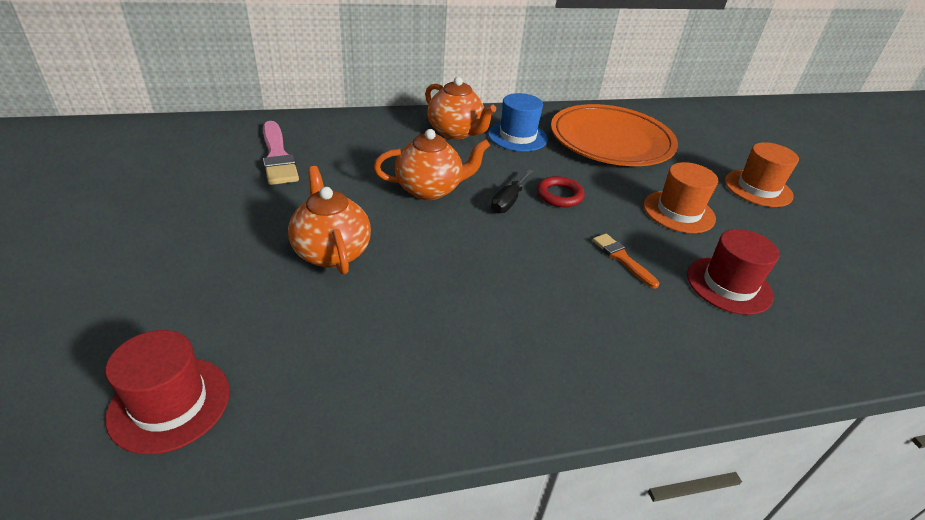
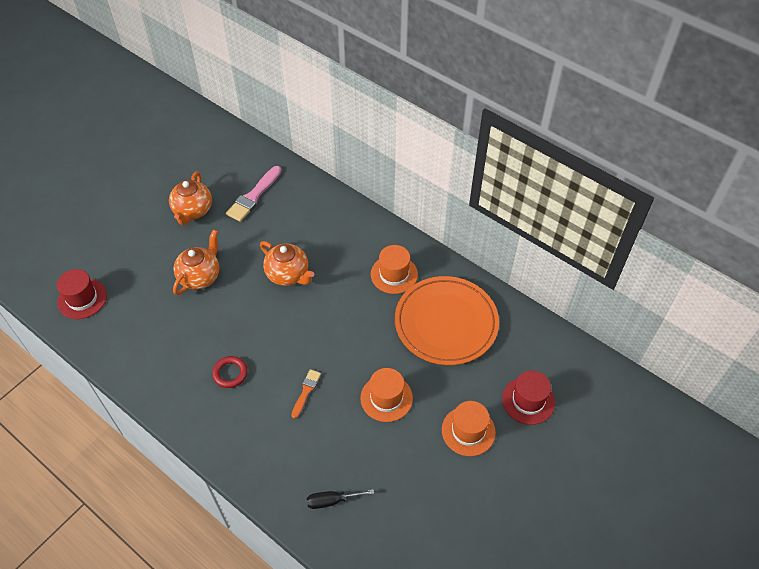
camera: 55 degrees right, 15 degrees up
orange teapot [425,77,496,139] -> orange teapot moved to [169,171,212,225]
blue hat [488,93,548,152] -> orange hat [371,245,418,294]
black screwdriver [491,169,534,213] -> black screwdriver moved to [307,489,374,509]
red ring [537,176,584,207] -> red ring moved to [212,356,248,388]
red hat [687,229,779,315] -> red hat moved to [502,370,555,425]

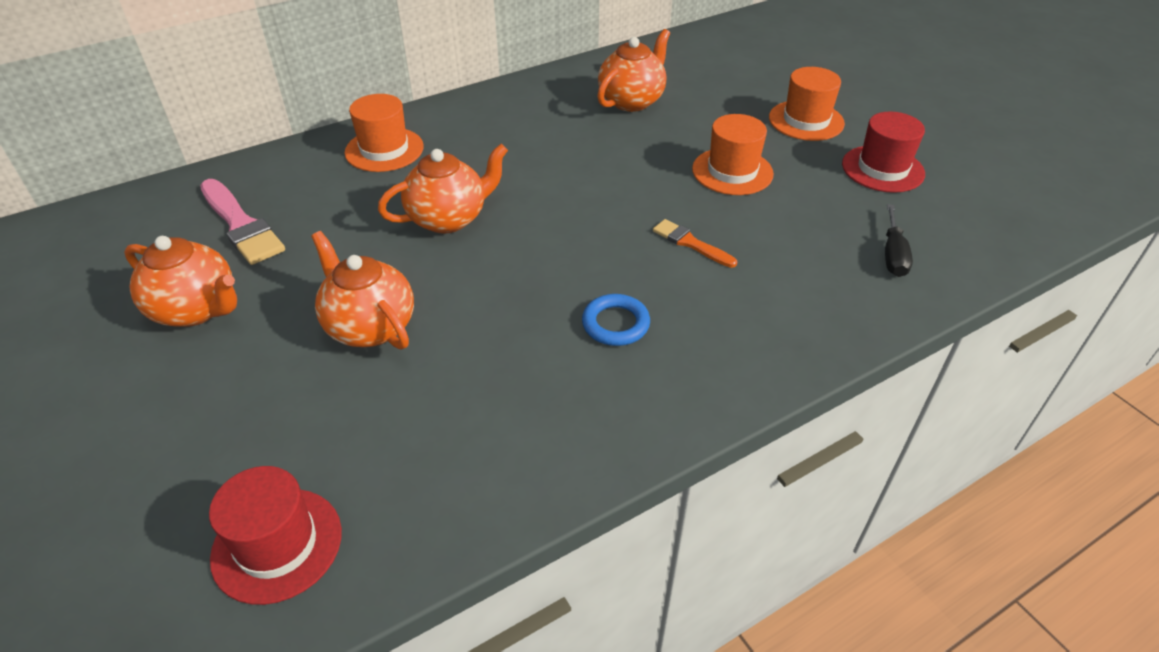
camera: 70 degrees left, 10 degrees down
red ring [212,356,248,388] -> blue ring [582,294,650,346]
orange hat [371,245,418,294] -> orange hat moved to [344,94,424,172]
orange plate [395,276,499,365] -> orange teapot [597,29,670,112]
red hat [502,370,555,425] -> red hat moved to [842,111,925,193]

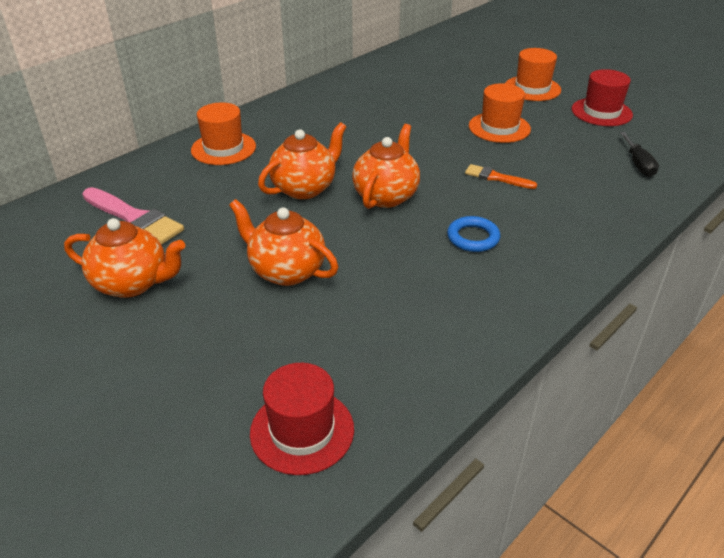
camera: 15 degrees left, 5 degrees down
orange teapot [597,29,670,112] -> orange teapot moved to [352,124,420,209]

